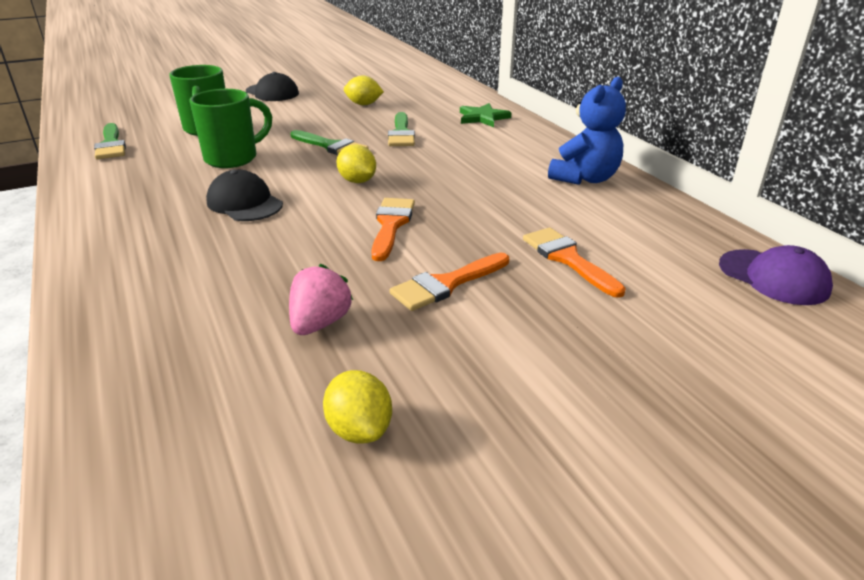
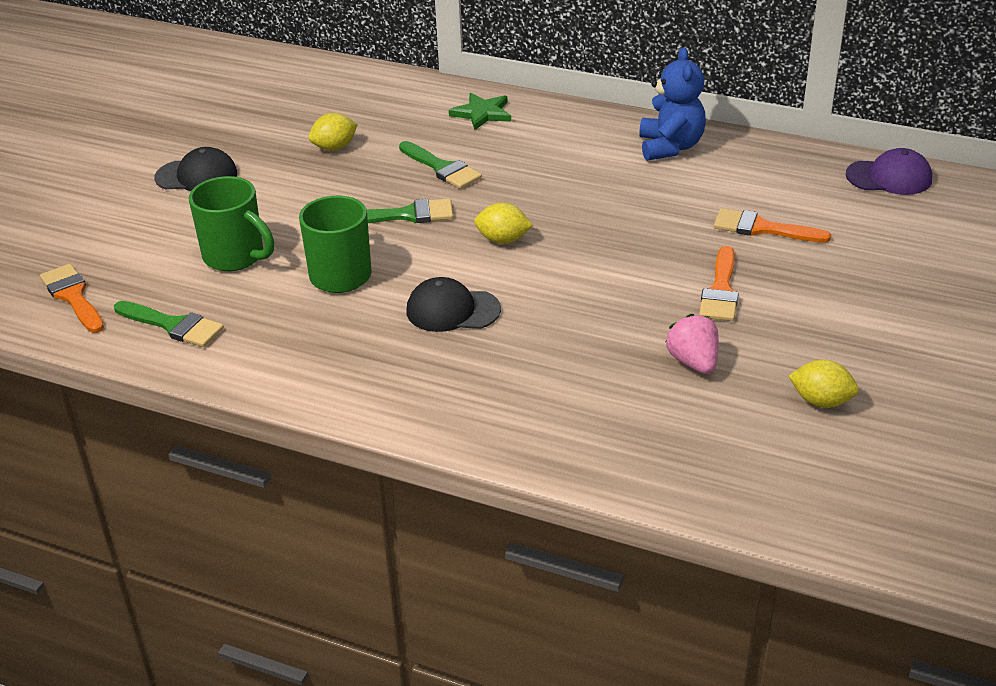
camera: 40 degrees left, 5 degrees up
orange brush [371,198,415,261] -> orange brush moved to [40,264,104,333]

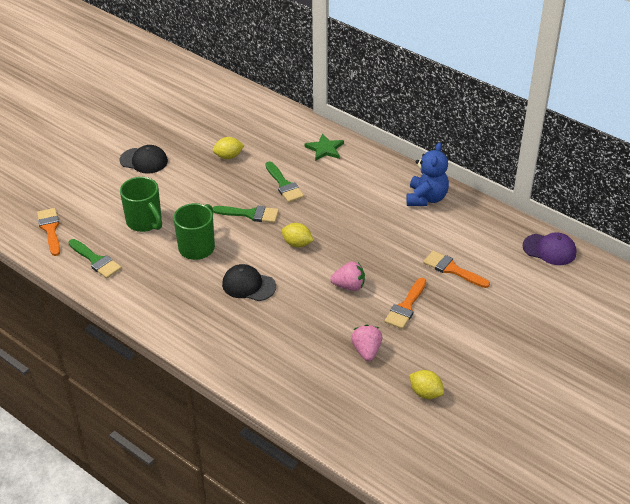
camera: 15 degrees right, 5 degrees up
none -> pink strawberry [330,262,365,291]

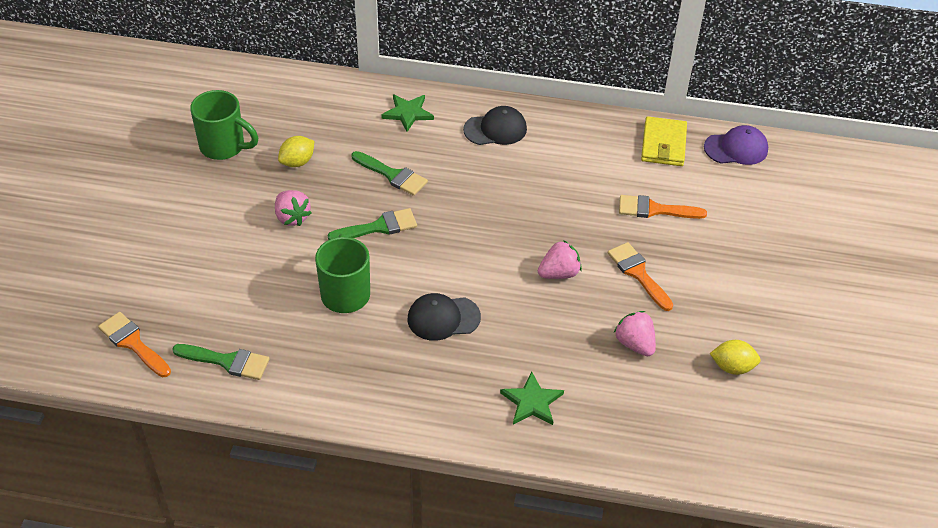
camera: 30 degrees left, 5 degrees up
black cap [120,145,168,174] -> black cap moved to [463,106,527,145]
green mug [120,177,162,232] -> green mug moved to [190,90,258,160]
yellow lemon [282,223,314,247] -> none
orange brush [384,278,426,329] -> orange brush turned 150 degrees clockwise [608,242,673,311]
blue teddy bear [406,142,449,206] -> none
none -> pink strawberry [275,190,312,226]
none -> green star [500,371,564,425]
none -> yellow wallet [641,116,687,166]

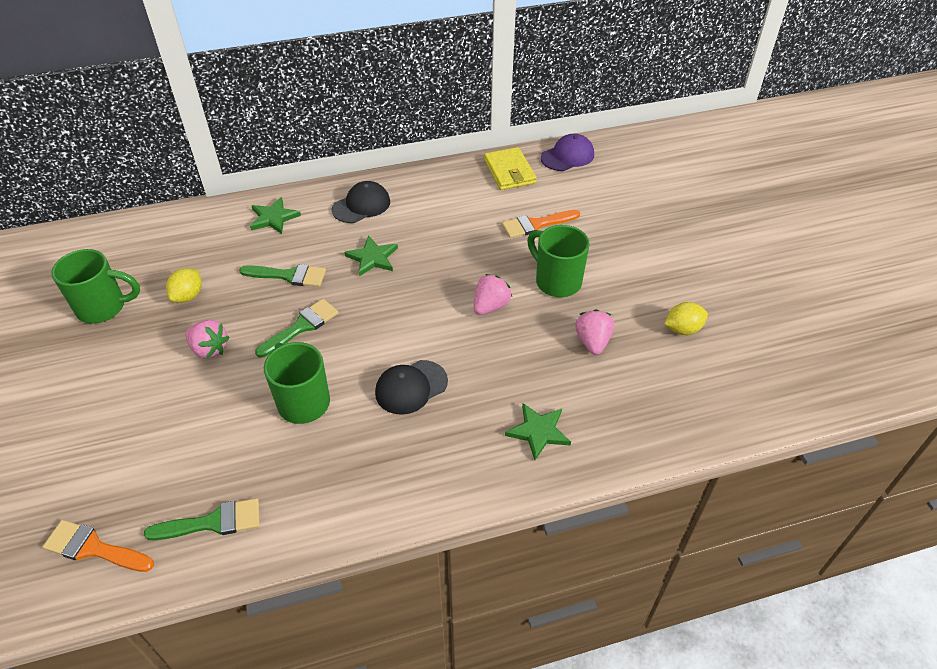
camera: 25 degrees left, 0 degrees up
orange brush [608,242,673,311] -> green mug [527,225,589,297]
pink strawberry [614,311,656,356] -> pink strawberry turned 60 degrees clockwise [575,309,614,355]
none -> green star [344,235,398,276]

